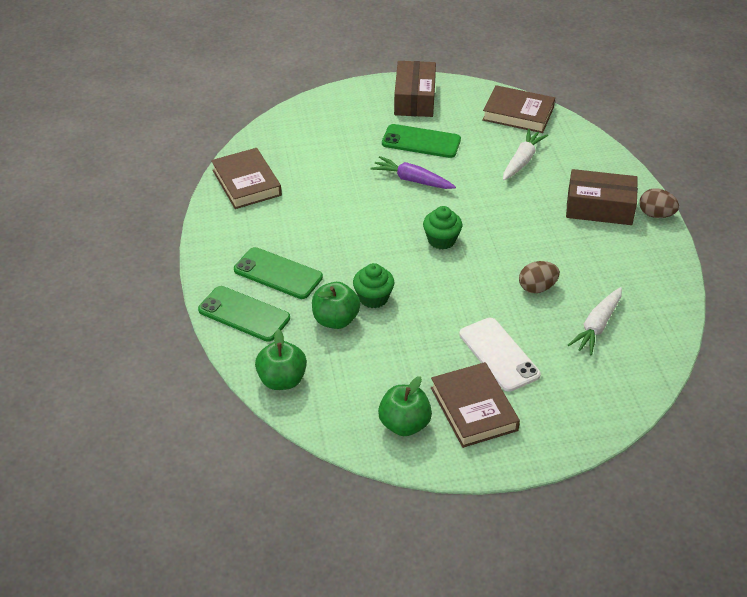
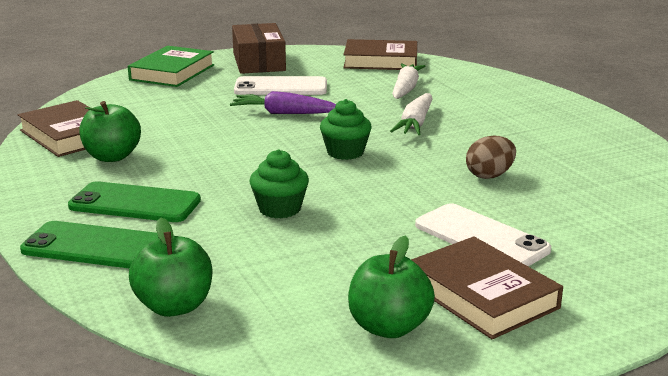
camera: 15 degrees left, 20 degrees down
green apple [312,282,360,329] -> green apple moved to [79,101,141,162]
green phone [382,124,461,158] -> white phone [234,76,327,95]
brown box [566,169,638,225] -> none
white carrot [568,287,622,356] -> white carrot moved to [390,93,433,135]
brown egg [639,188,679,218] -> none
none -> green book [128,46,214,87]

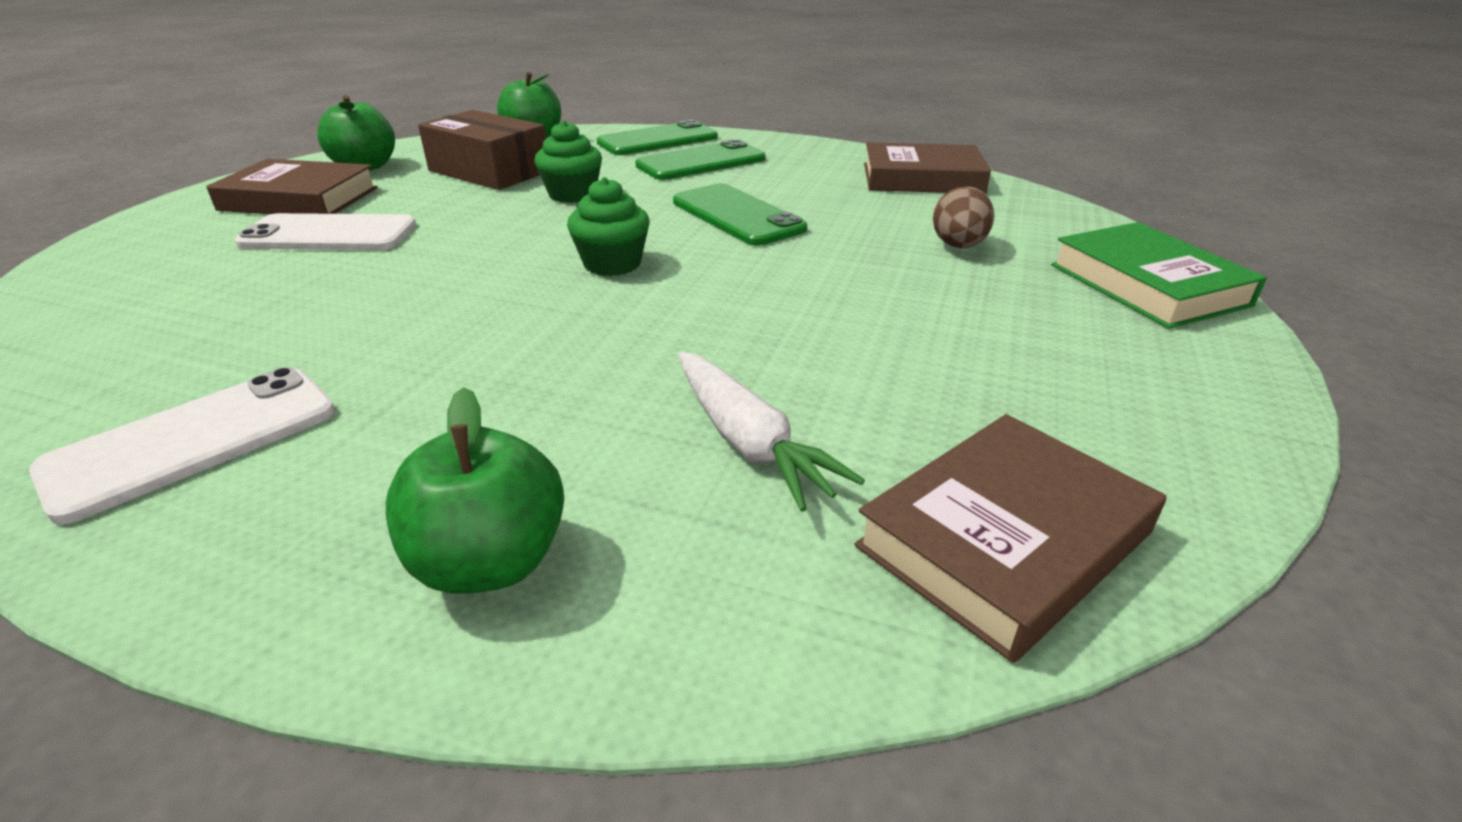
camera: 135 degrees right, 10 degrees up
green apple [79,101,141,162] -> green apple moved to [386,387,564,594]
purple carrot [230,91,336,114] -> none
brown box [232,23,286,74] -> brown box moved to [418,110,546,190]
white phone [234,76,327,95] -> white phone moved to [29,367,335,524]
white carrot [390,93,433,135] -> none
brown egg [466,135,516,179] -> brown egg moved to [933,186,995,248]
none -> green phone [673,183,807,246]

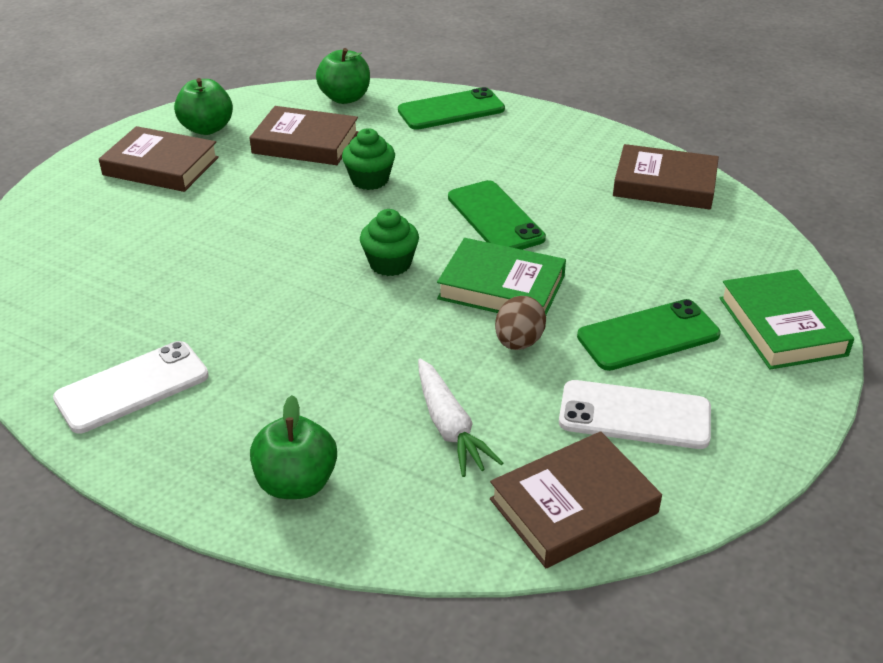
camera: 10 degrees right, 5 degrees up
white phone [235,213,416,250] -> white phone moved to [559,380,711,449]
brown box [418,110,546,190] -> brown book [249,106,359,165]
green phone [635,139,765,180] -> green phone moved to [577,299,720,371]
brown egg [933,186,995,248] -> brown egg moved to [495,296,546,350]
none -> green book [437,238,566,315]

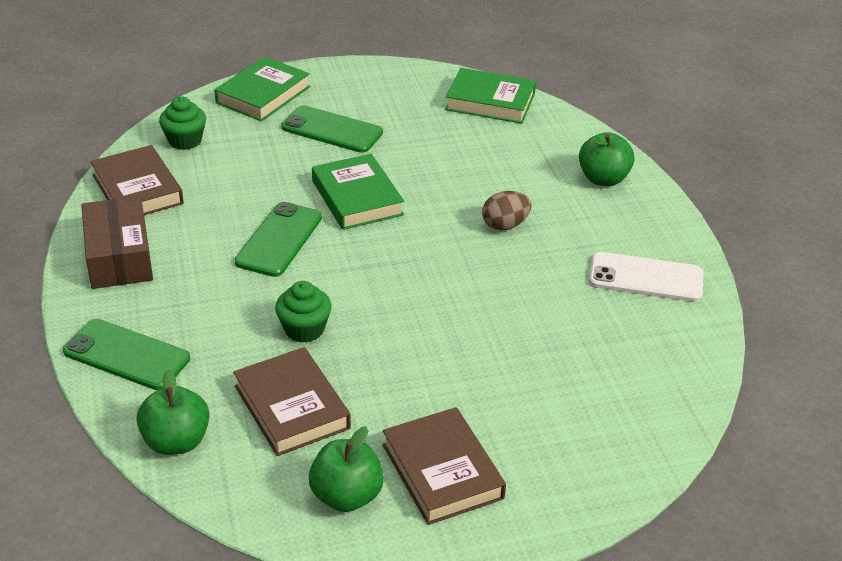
camera: 135 degrees left, 0 degrees up
green cupcake [360,209,419,276] -> green cupcake moved to [159,96,206,150]
white carrot [418,359,503,477] -> none
brown book [490,431,662,568] -> green book [445,68,536,124]
brown egg [495,296,546,350] -> brown egg moved to [482,191,531,231]
white phone [559,380,711,449] -> none
none -> brown box [81,196,153,289]

